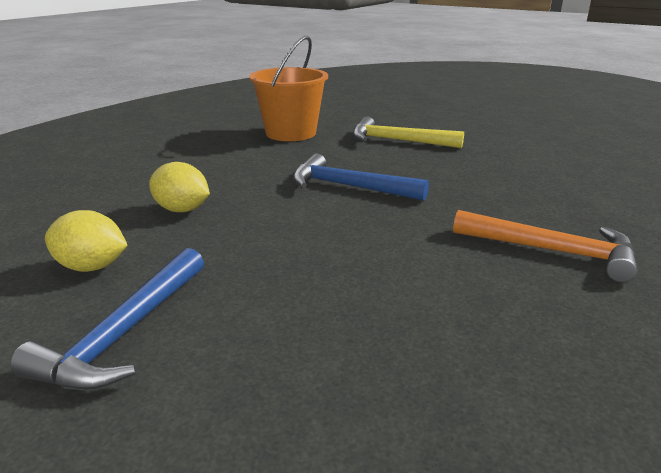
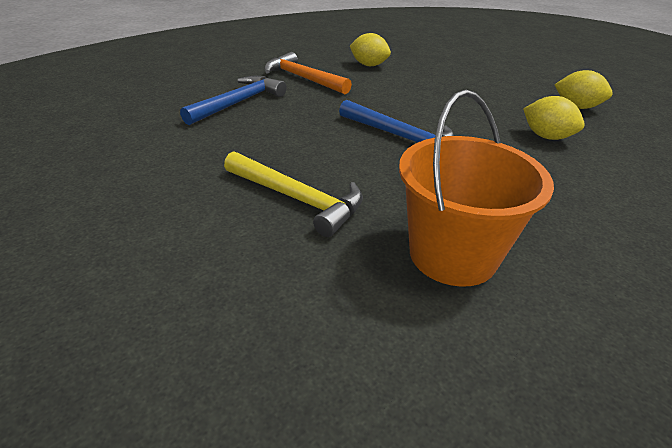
camera: 165 degrees left, 10 degrees up
blue hammer [10,248,204,391] -> blue hammer moved to [180,76,286,125]
none -> yellow lemon [350,33,391,66]

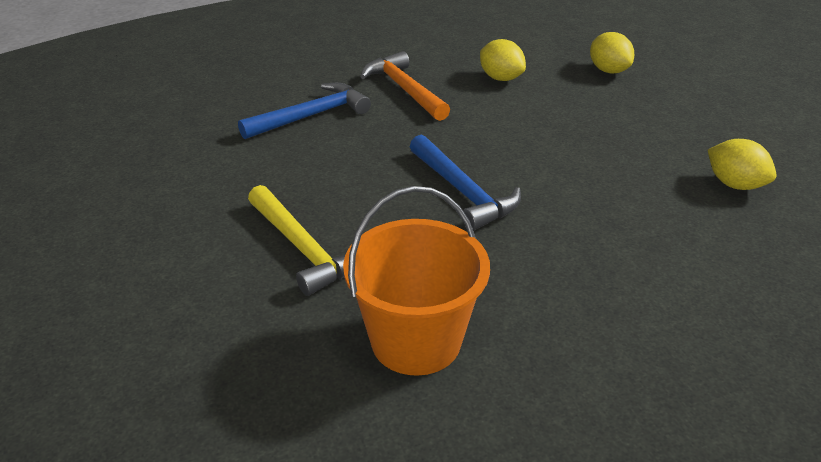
camera: 20 degrees right, 0 degrees up
yellow lemon [523,96,585,140] -> yellow lemon moved to [590,32,634,74]

